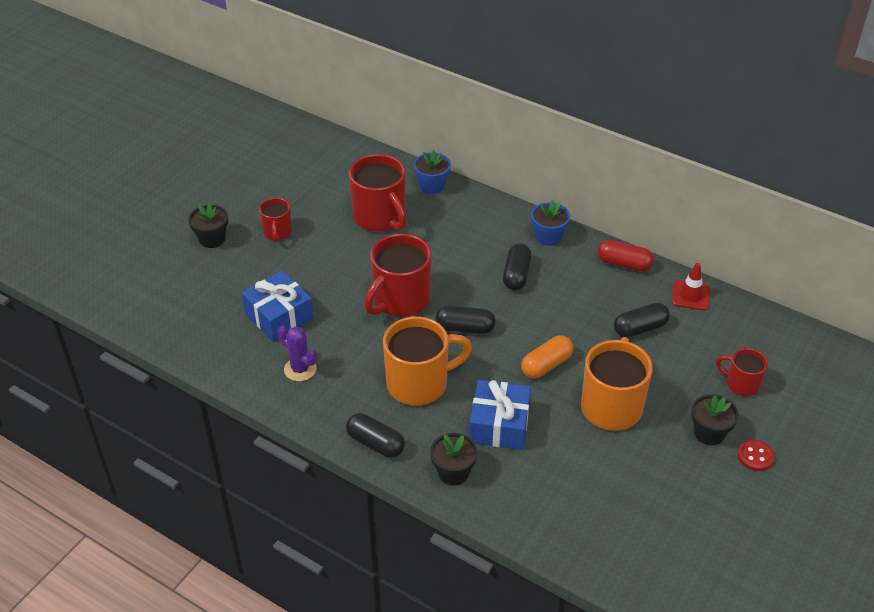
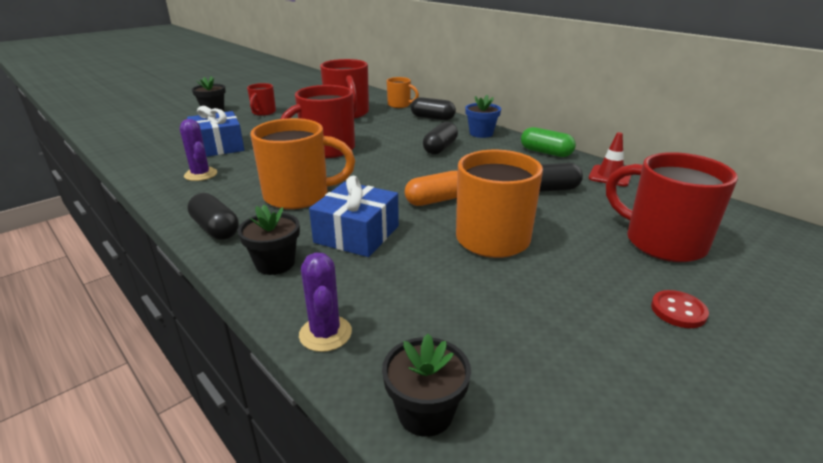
camera: 15 degrees right, 15 degrees down
blue flower pot [414,150,451,194] -> orange mug [387,77,419,108]
black capsule [436,306,496,334] -> black capsule moved to [411,97,456,120]
red capsule [597,240,654,271] -> green capsule [521,127,576,157]
black flower pot [691,394,739,445] -> black flower pot moved to [382,334,471,437]
red mug [716,348,768,396] -> red mug [606,152,738,262], size x1.83
none -> purple cactus [299,252,352,352]

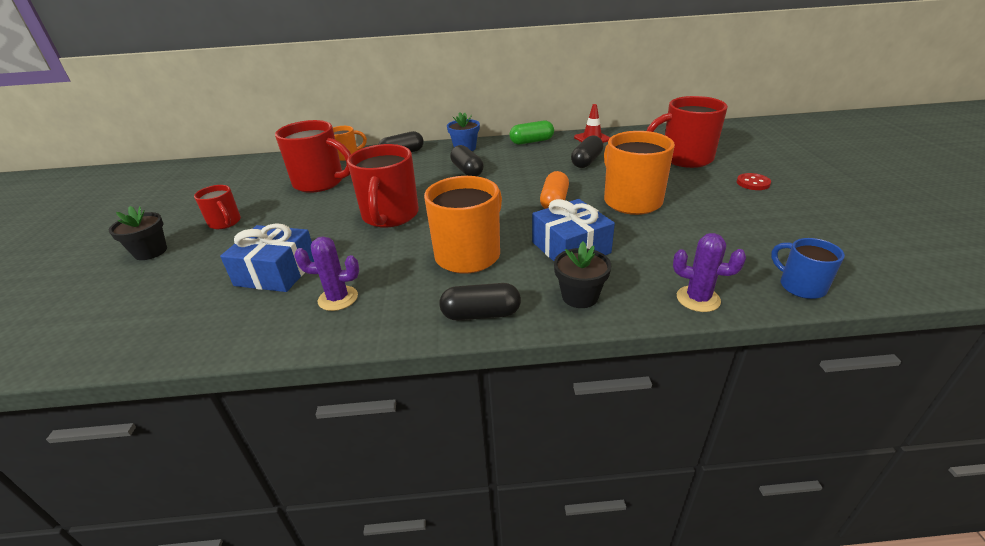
camera: 50 degrees left, 5 degrees up
black flower pot [382,334,471,437] -> blue mug [771,238,845,299]

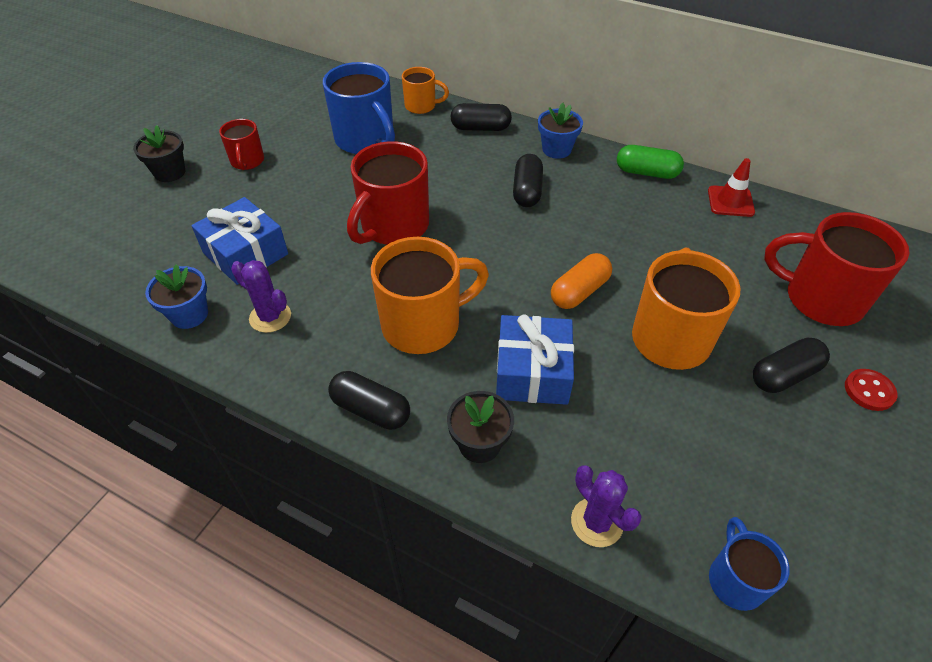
camera: 30 degrees right, 15 degrees up
red mug [275,120,351,193] -> blue mug [323,62,395,154]
black capsule [571,136,603,168] -> black capsule moved to [753,338,830,393]
none -> blue flower pot [145,264,208,329]

